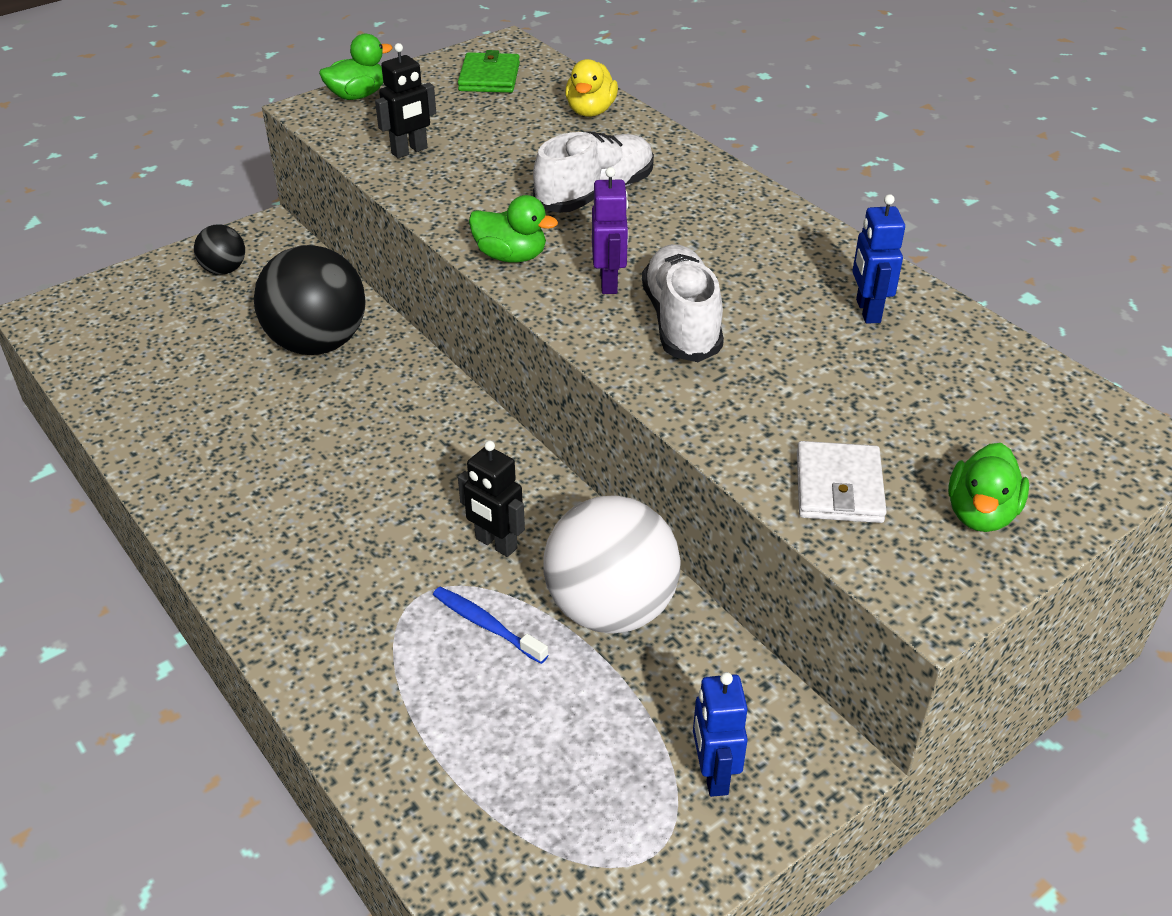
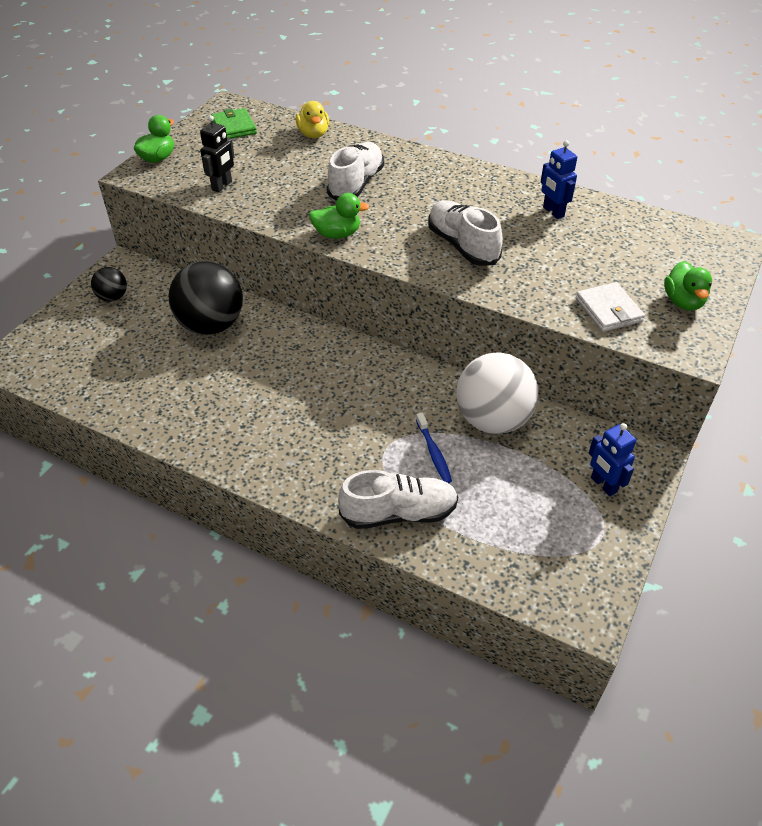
camera: 25 degrees left, 5 degrees up
blue toothbrush [433,587,548,664] -> blue toothbrush turned 120 degrees counterclockwise [416,413,452,483]
black robot [458,441,525,557] -> none
purple robot [592,167,628,294] -> none
none -> white shoe [338,470,458,529]

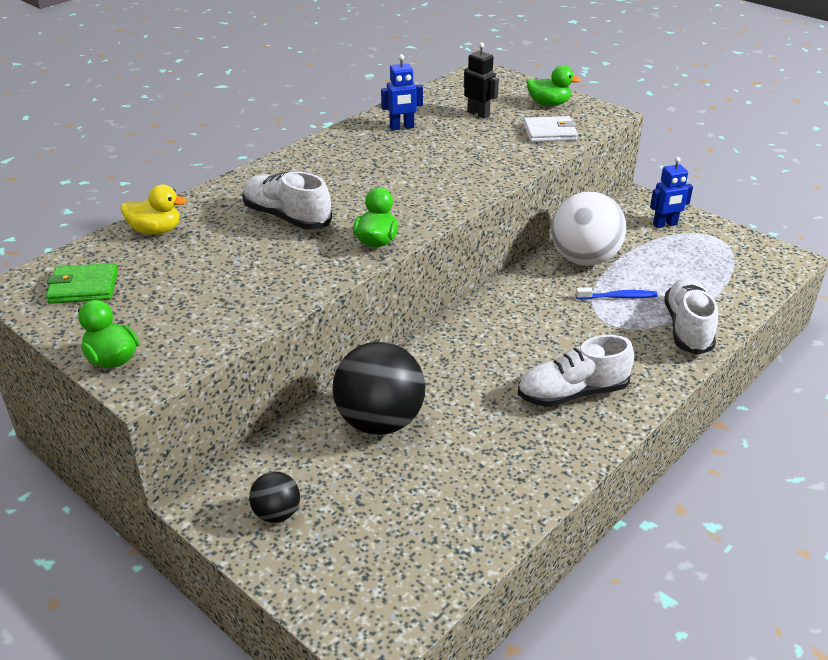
camera: 75 degrees left, 10 degrees down
black robot [200,115,235,193] -> black robot moved to [464,42,499,119]
white shoe [428,200,503,266] -> white shoe moved to [518,335,634,407]

